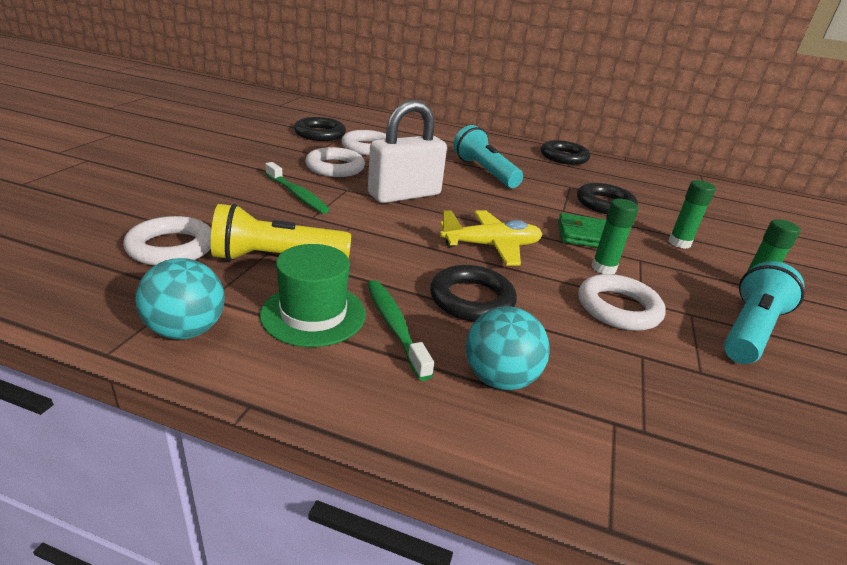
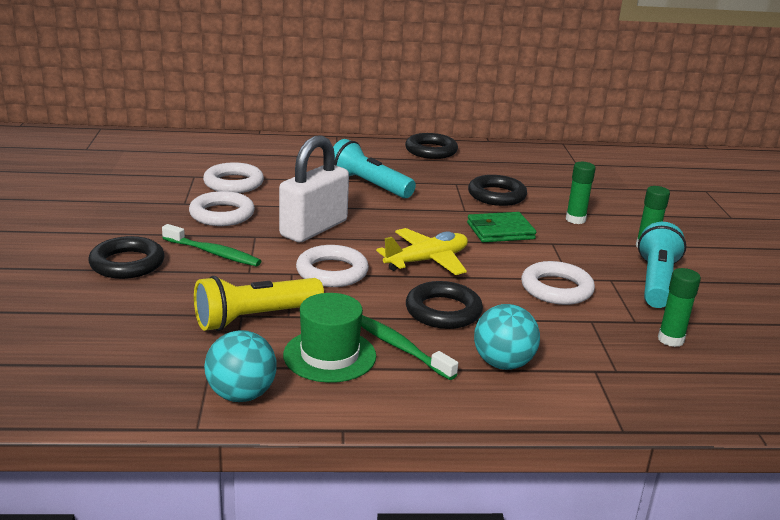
camera: 20 degrees left, 5 degrees down
white ring [123,216,211,266] -> white ring moved to [296,245,369,287]
black ring [294,117,346,141] -> black ring moved to [88,236,165,279]
green glue stick [592,199,639,274] -> green glue stick moved to [658,268,701,347]

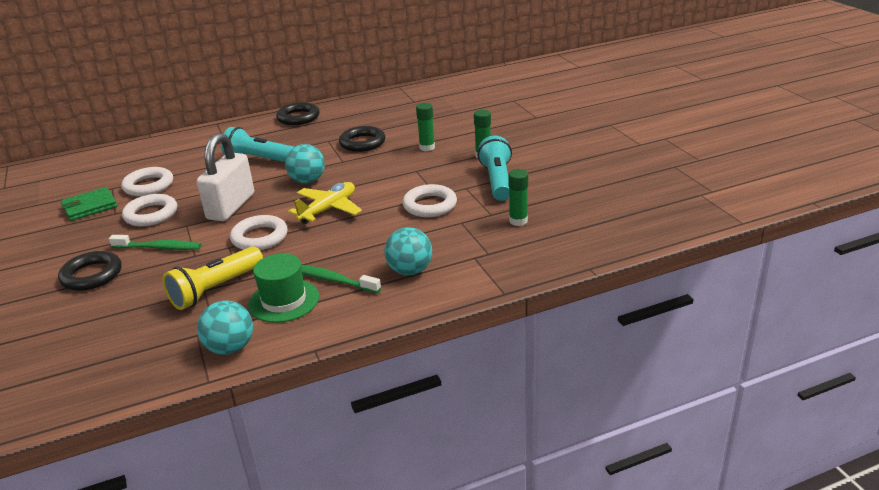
camera: 15 degrees left, 5 degrees up
black ring [406,281,483,329] -> none
green wallet [467,212,536,242] -> green wallet moved to [61,187,117,221]
none -> turquoise ball [285,144,325,183]

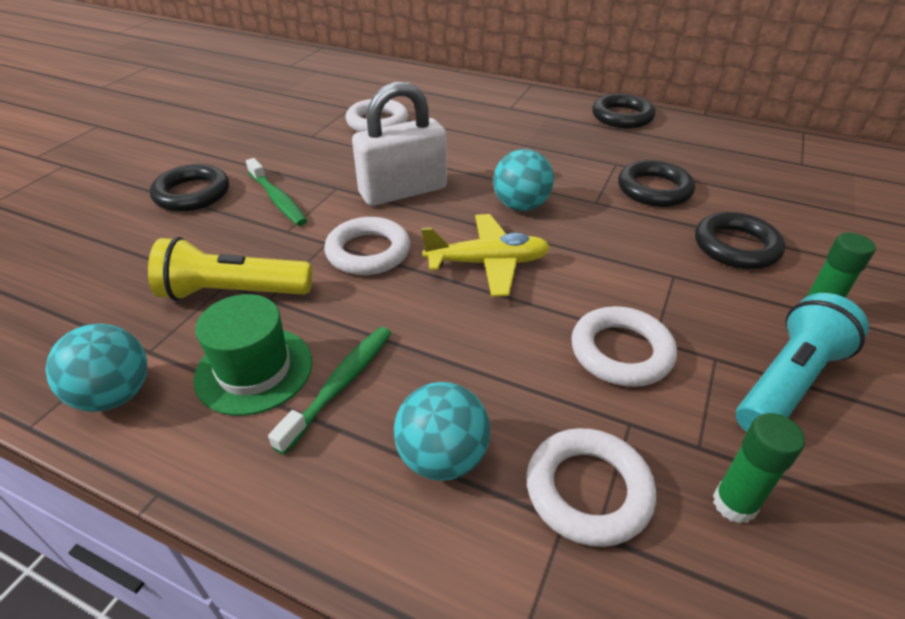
camera: 45 degrees right, 10 degrees up
green wallet [61,187,117,221] -> none
white ring [122,194,177,226] -> white ring moved to [526,428,656,547]
turquoise flashlight [221,127,294,162] -> none
green toothbrush [301,265,381,293] -> green toothbrush turned 45 degrees clockwise [268,327,392,455]
green glue stick [416,103,435,151] -> black ring [695,212,785,269]

